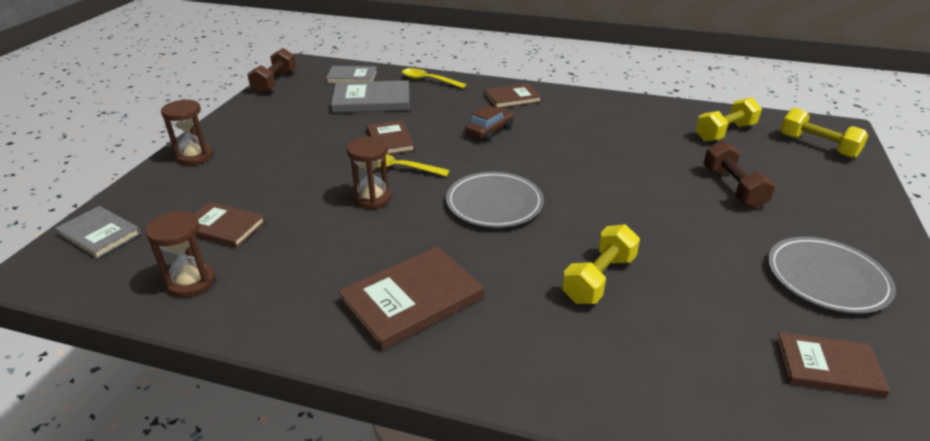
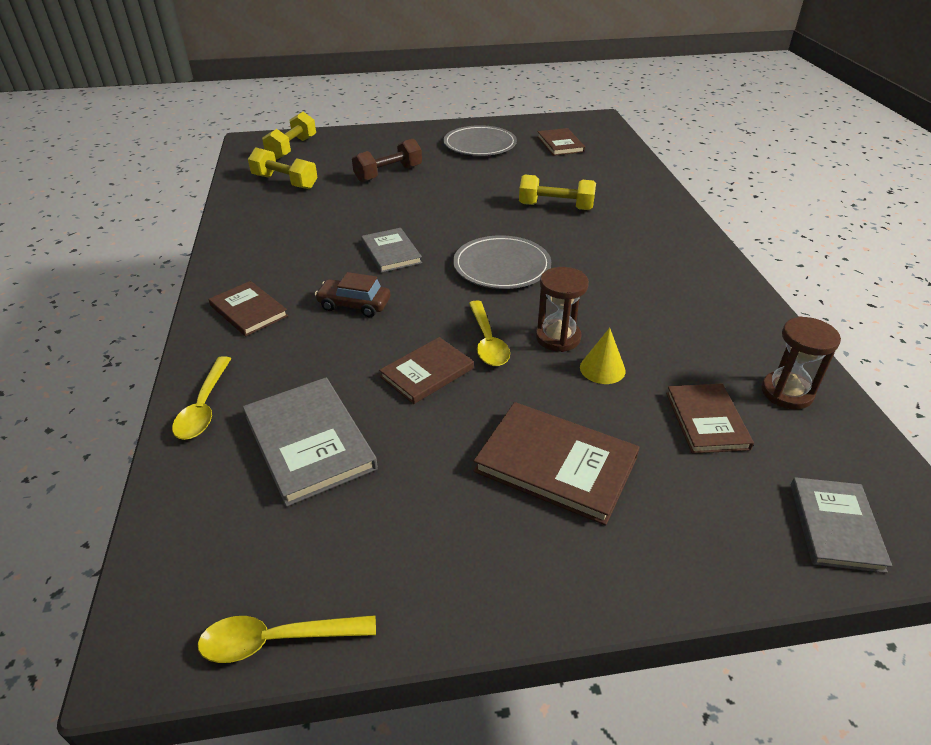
camera: 115 degrees left, 5 degrees up
brown hourglass [161,99,213,165] -> none
brown dumbbell [247,48,296,94] -> yellow spoon [198,615,376,663]
grey book [326,66,377,84] -> grey book moved to [361,228,422,273]
brown book [338,246,484,351] -> brown book moved to [474,402,640,526]
none -> yellow cone [580,328,626,384]

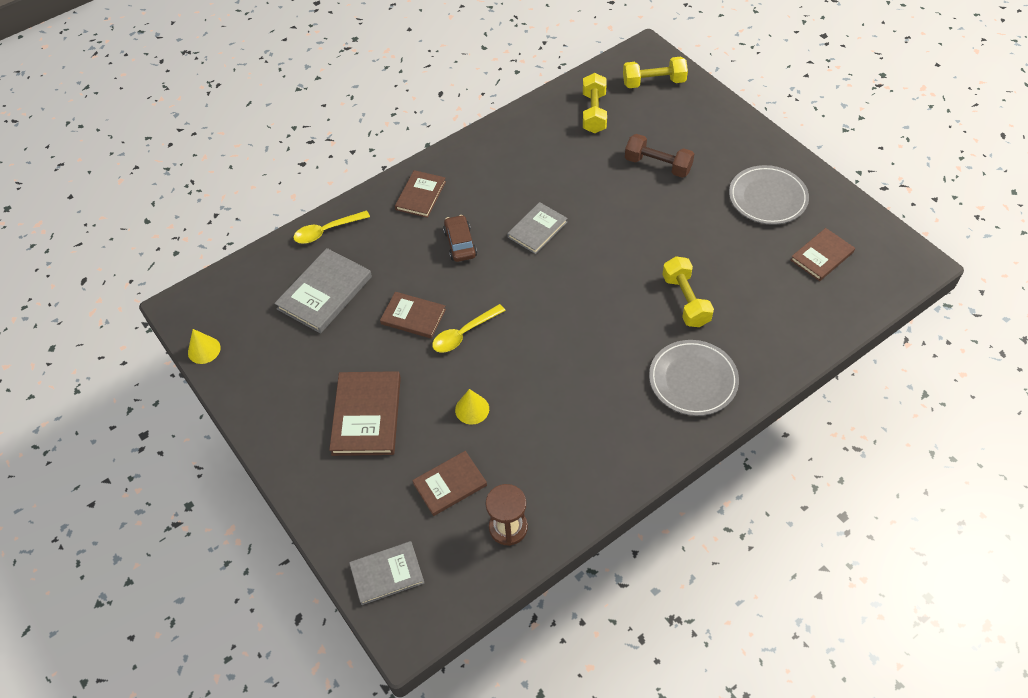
camera: 65 degrees right, 15 degrees up
yellow spoon [198,615,376,663] -> yellow cone [188,329,221,364]
grey plate [453,235,551,289] -> grey plate moved to [649,340,739,416]
brown hourglass [536,267,589,352] -> none

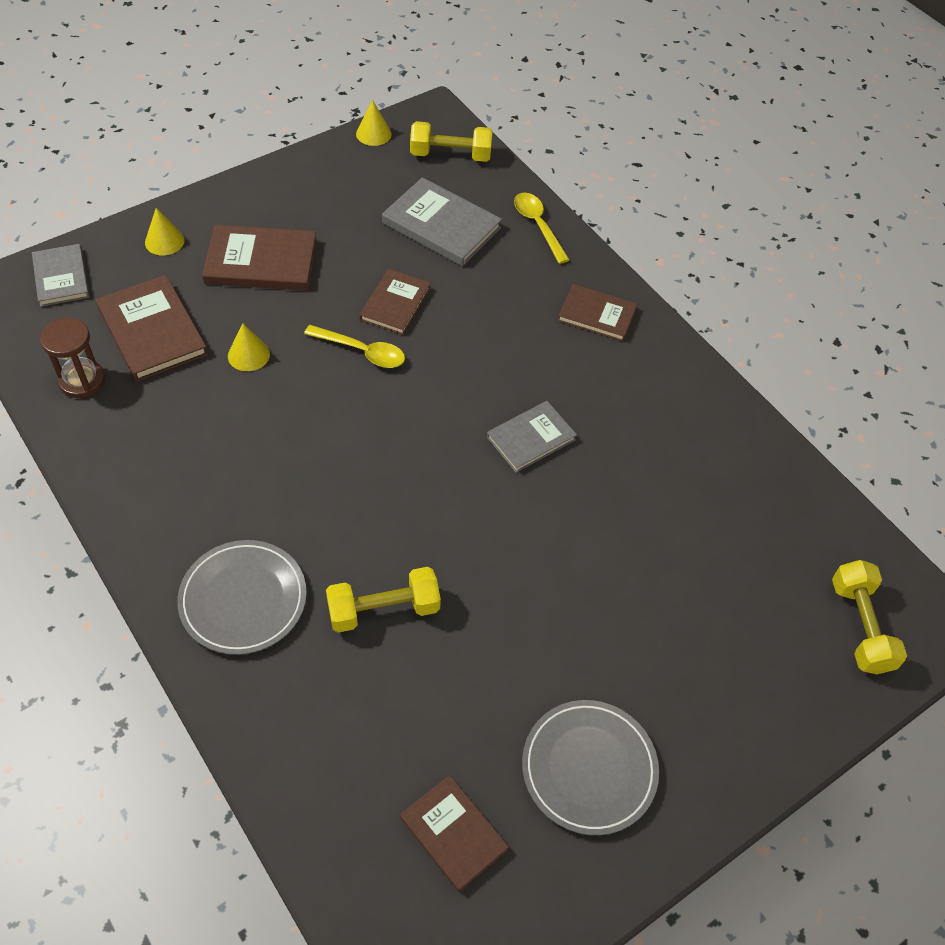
camera: 85 degrees right, 0 degrees up
brown book [412,451,487,516] -> brown book [96,275,208,382], size x1.53
yellow spoon [432,304,506,353] -> yellow spoon turned 150 degrees clockwise [304,325,405,368]
brown car [443,215,477,262] -> none
grey book [507,202,568,254] -> grey book turned 75 degrees counterclockwise [487,401,577,473]
yellow dumbbell [583,73,607,133] -> yellow dumbbell moved to [410,121,493,162]
brown dumbbell [625,134,694,178] -> none
none -> yellow cone [145,208,185,255]

